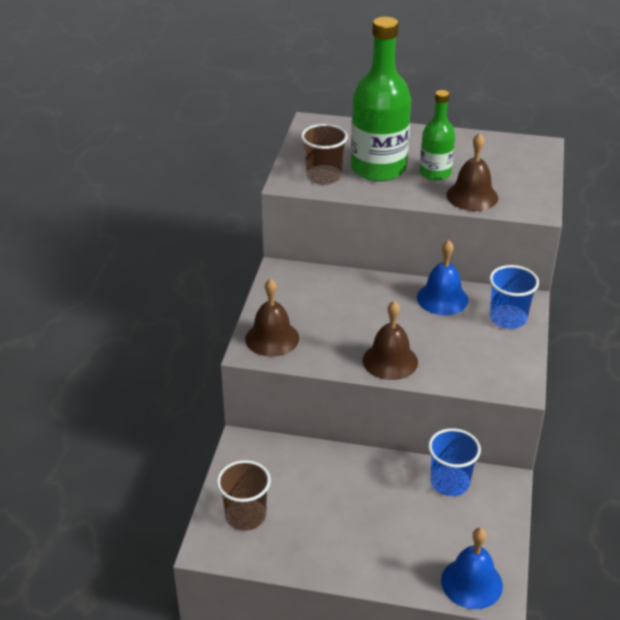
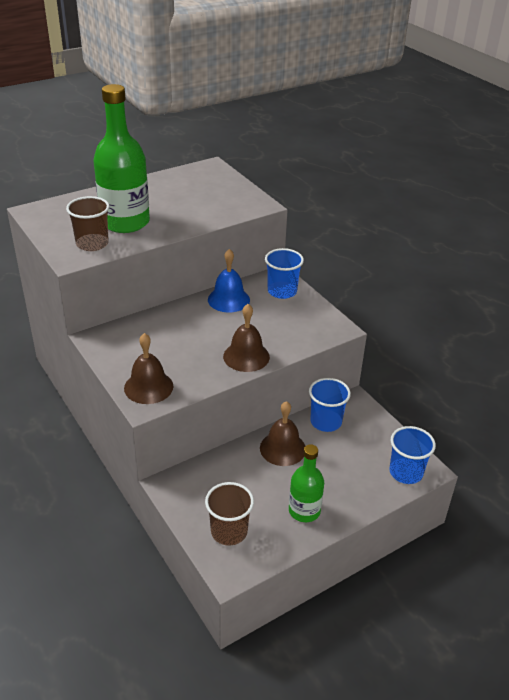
camera: 45 degrees left, 0 degrees up
green bottle [420,90,455,181] -> green bottle moved to [289,444,324,522]
blue bell [441,528,503,609] -> blue cup [389,426,436,484]
brown bell [446,133,498,211] -> brown bell moved to [260,401,305,466]

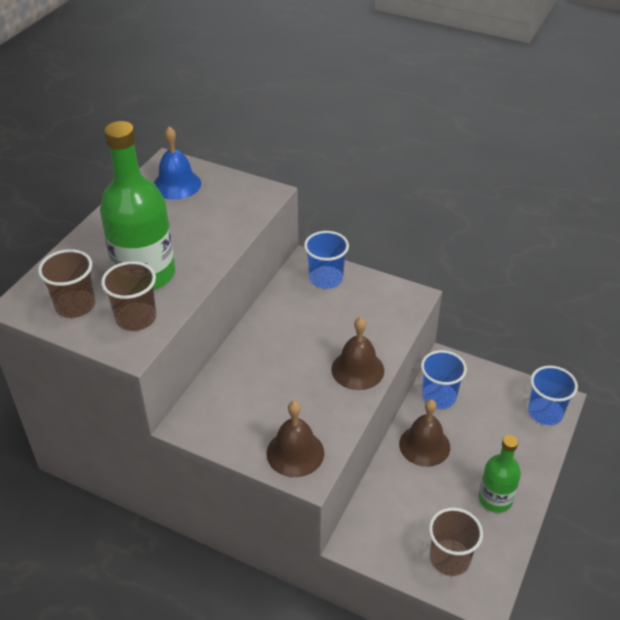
camera: 30 degrees left, 5 degrees up
blue bell [208,249,250,313] -> blue bell moved to [154,126,201,200]
none -> brown cup [38,249,95,318]

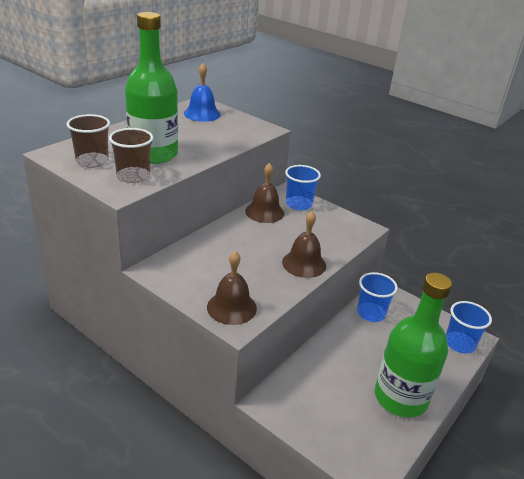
camera: 10 degrees right, 10 degrees down
brown bell [399,399,450,467] -> brown bell moved to [245,163,284,223]
brown cup [429,508,483,576] -> none
green bottle [479,435,521,513] -> green bottle [375,273,452,417], size x1.76

